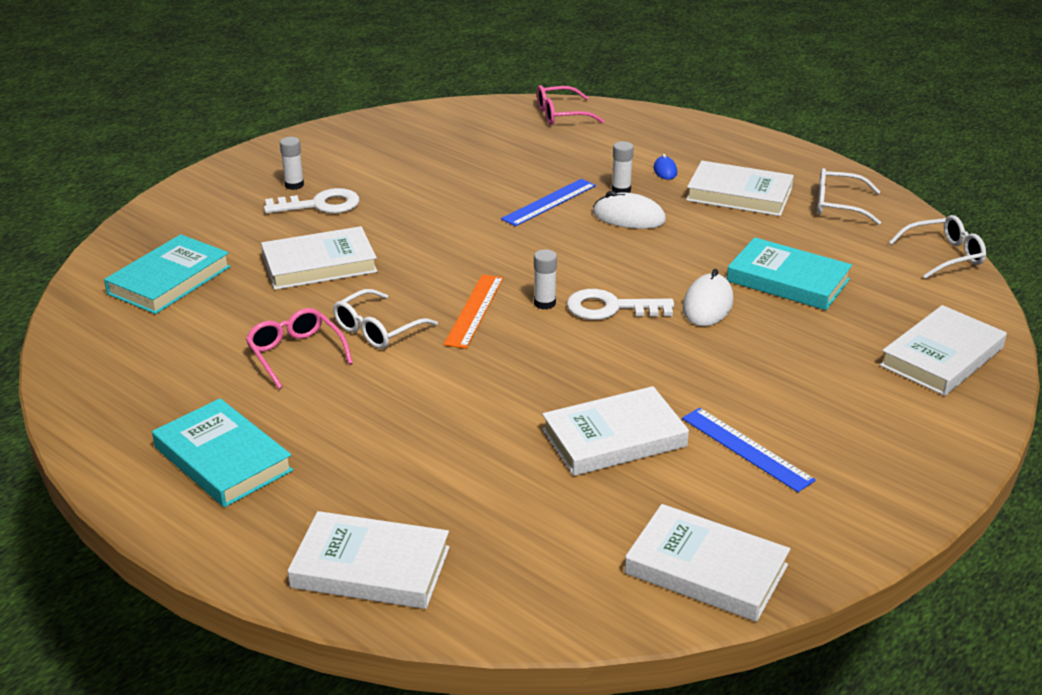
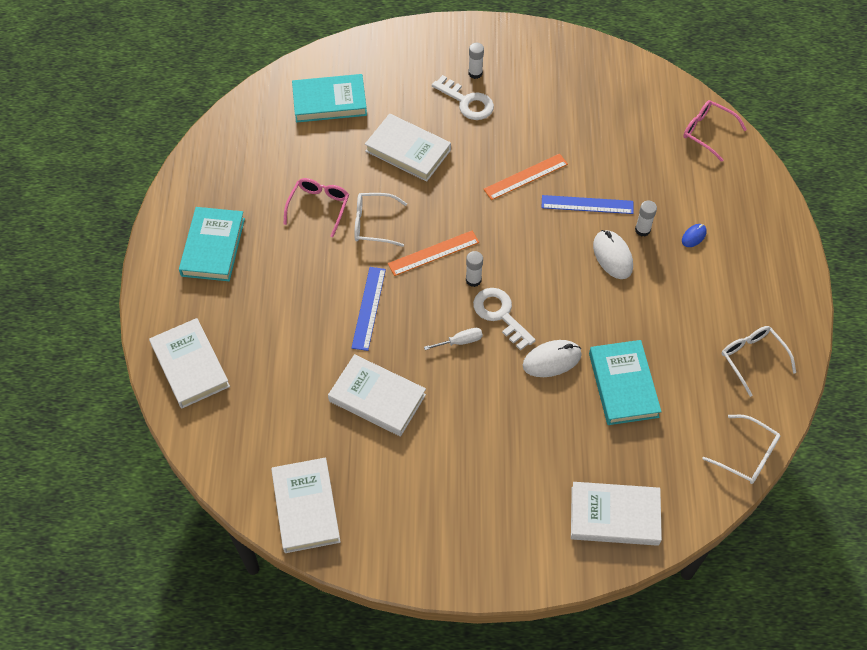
camera: 50 degrees right, 25 degrees up
blue ruler [682,408,816,492] -> blue ruler moved to [352,267,386,351]
white book [686,161,794,216] -> none
none -> white screwdriver [424,328,483,350]
none -> orange ruler [484,154,568,200]

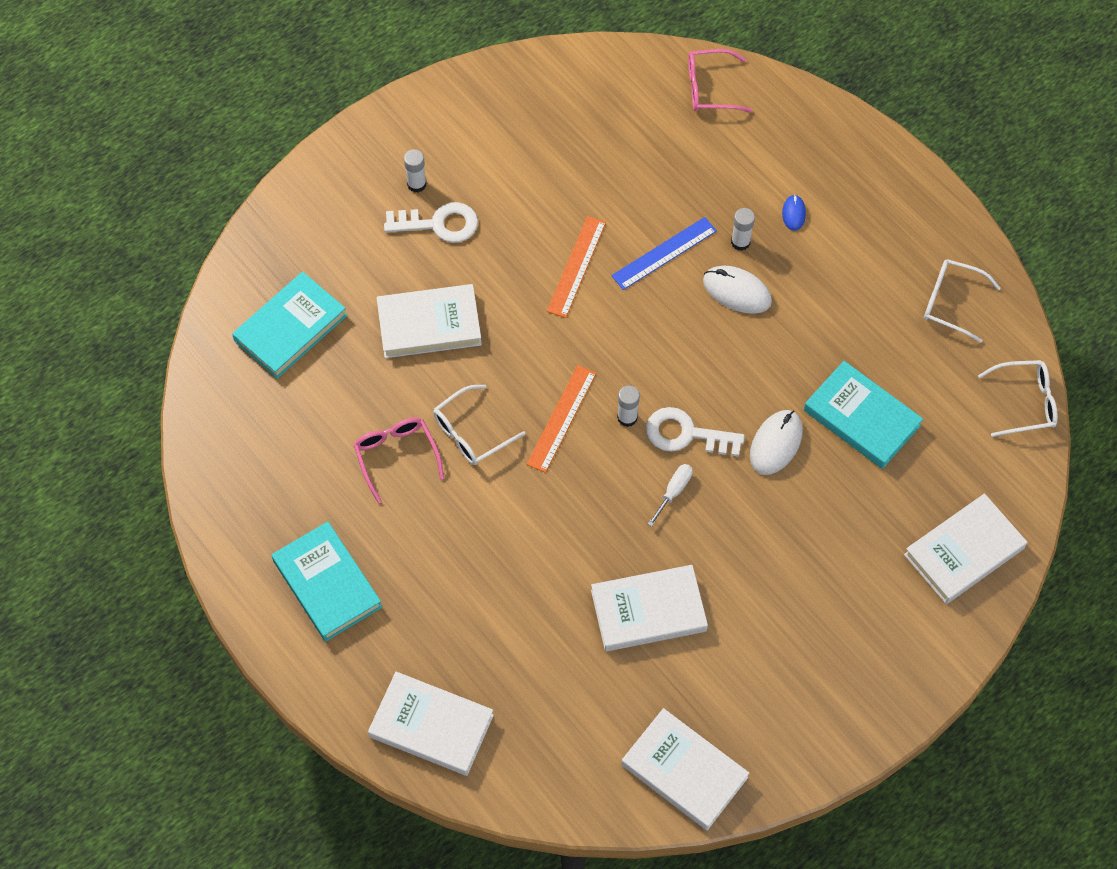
camera: 40 degrees left, 5 degrees up
blue ruler [352,267,386,351] -> none

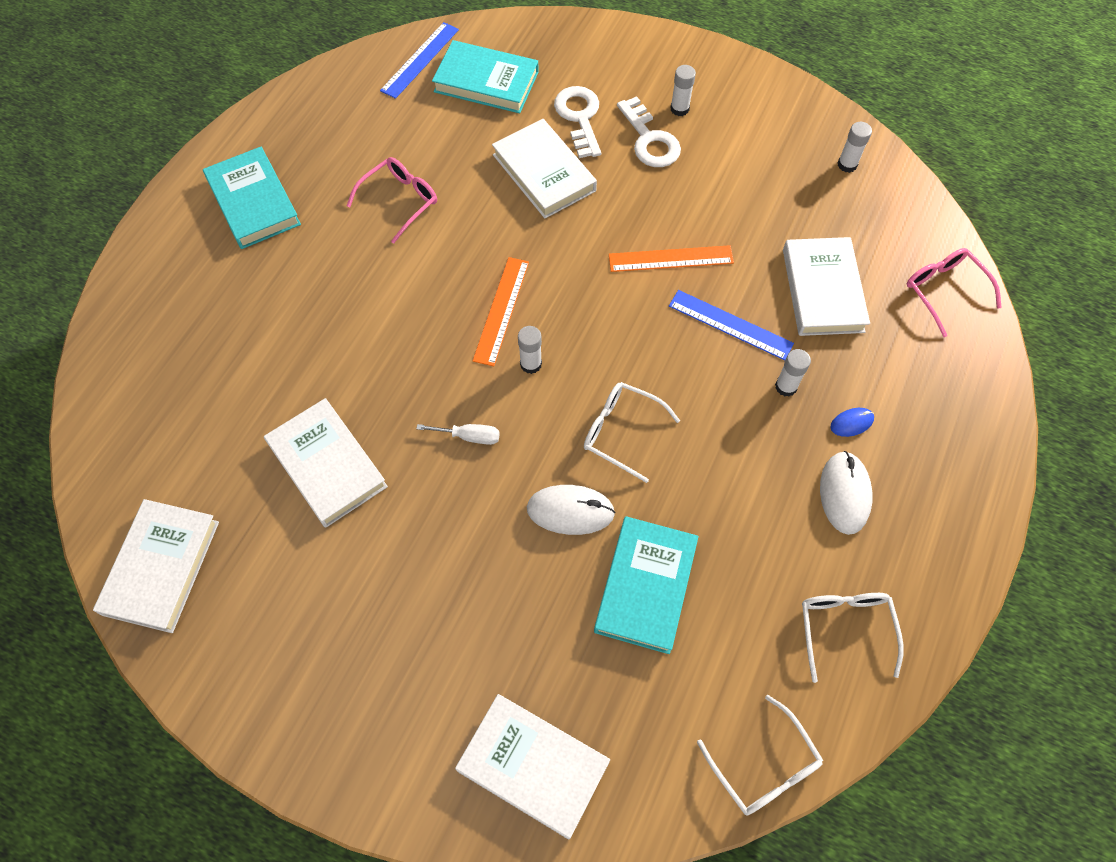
camera: 65 degrees right, 0 degrees up
turquoise book [271,521,382,642] -> turquoise book turned 60 degrees counterclockwise [203,146,301,249]
white book [368,671,494,776] -> white book moved to [783,237,870,336]
white glasses [433,385,526,465] -> white glasses moved to [584,382,680,483]
orange ruler [527,365,596,473] -> orange ruler turned 75 degrees counterclockwise [473,257,529,366]
white key [646,407,745,457] -> white key moved to [554,86,601,158]
white mouse [703,266,772,314] -> white mouse moved to [820,451,872,535]
none -> blue ruler [380,22,459,99]
none -> white glue stick [838,122,872,173]

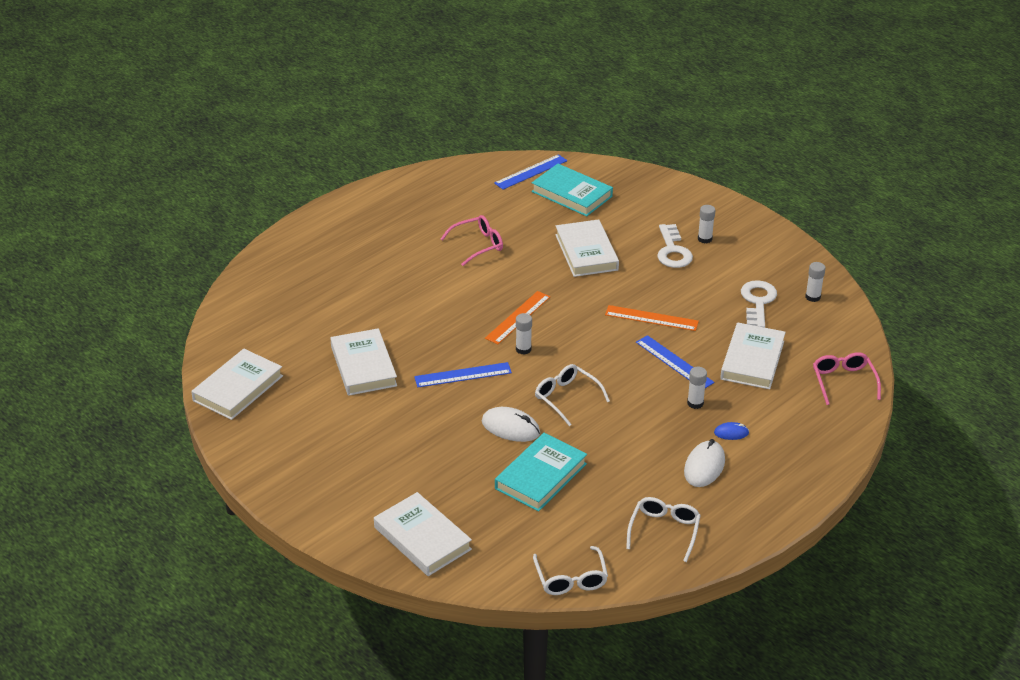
camera: 20 degrees right, 25 degrees down
turquoise book [203,146,301,249] -> none
white screwdriver [416,424,500,445] -> blue ruler [414,362,512,387]
white key [554,86,601,158] -> white key moved to [741,280,777,328]

